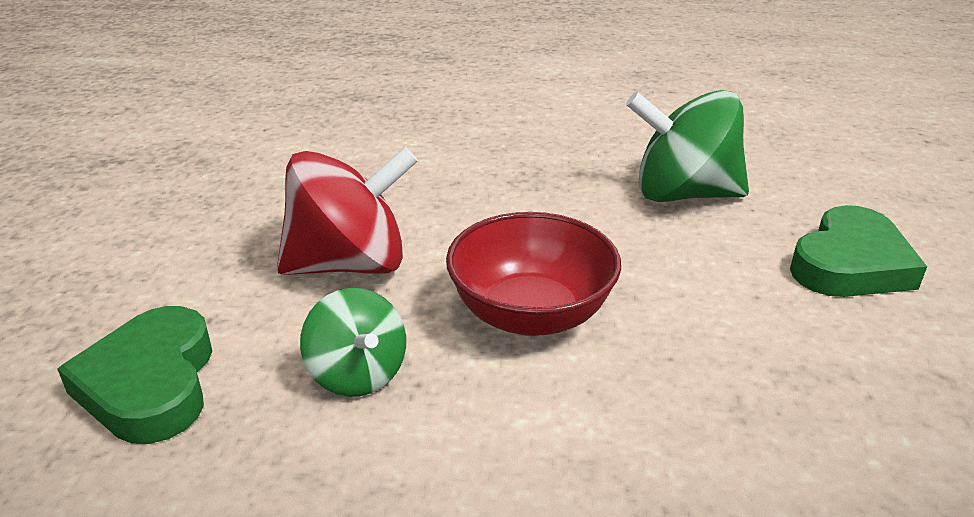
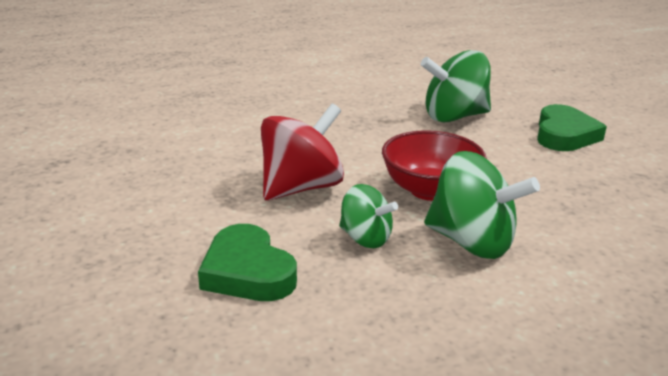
camera: 25 degrees left, 5 degrees down
none -> green spinning top [424,151,540,259]

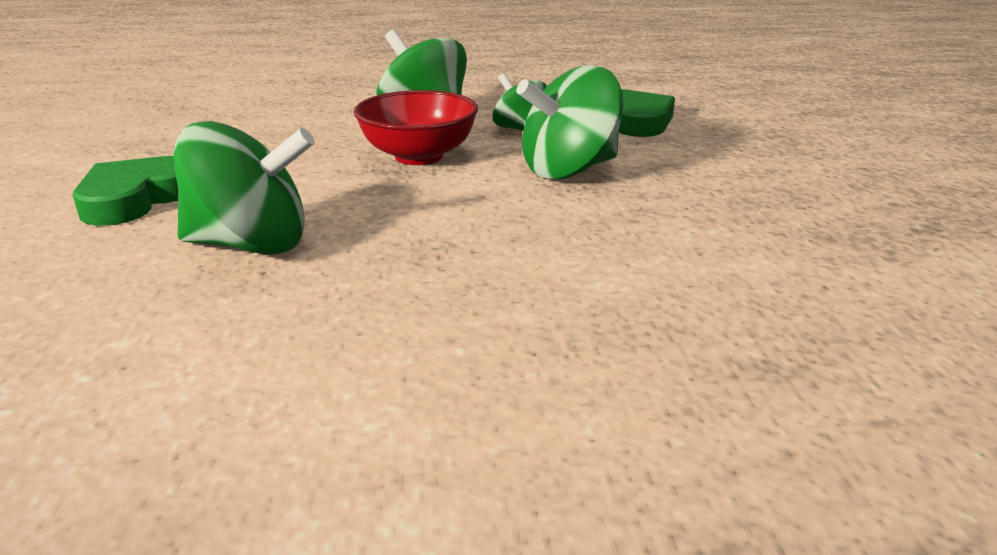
camera: 165 degrees left, 0 degrees up
red spinning top [261,104,344,201] -> green spinning top [516,65,624,179]

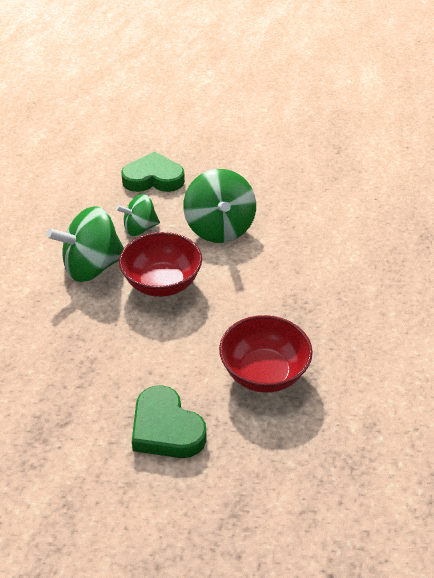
camera: 70 degrees left, 15 degrees up
green spinning top [174,121,315,255] -> red bowl [219,315,313,393]

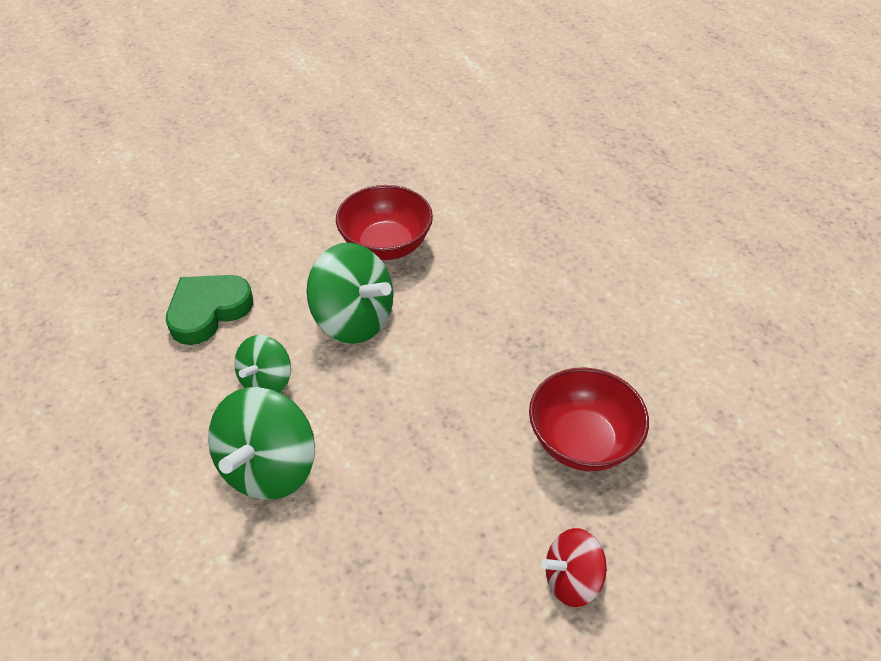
camera: 45 degrees left, 5 degrees up
red bowl [119,232,202,297] -> red bowl moved to [336,185,433,260]
green heart [132,385,207,458] -> red spinning top [541,528,607,607]

